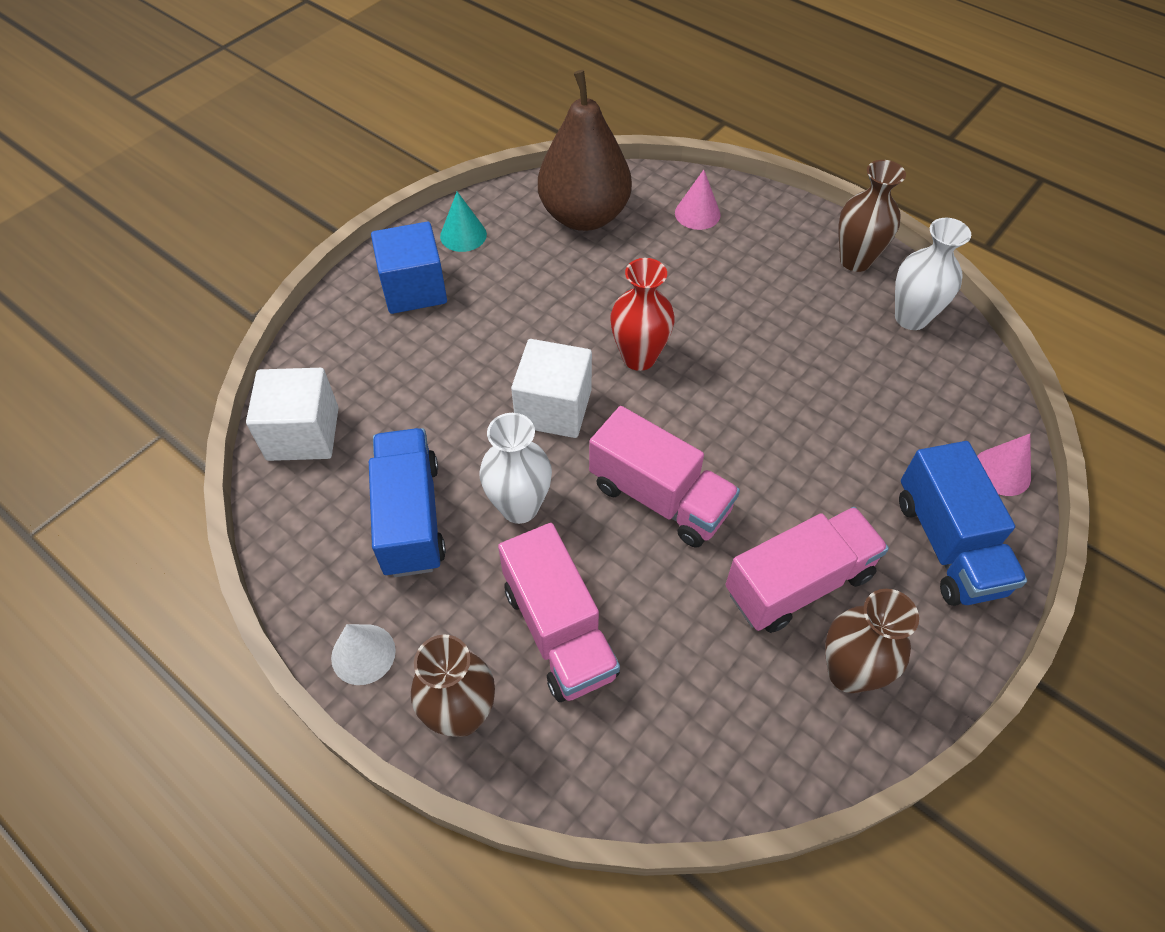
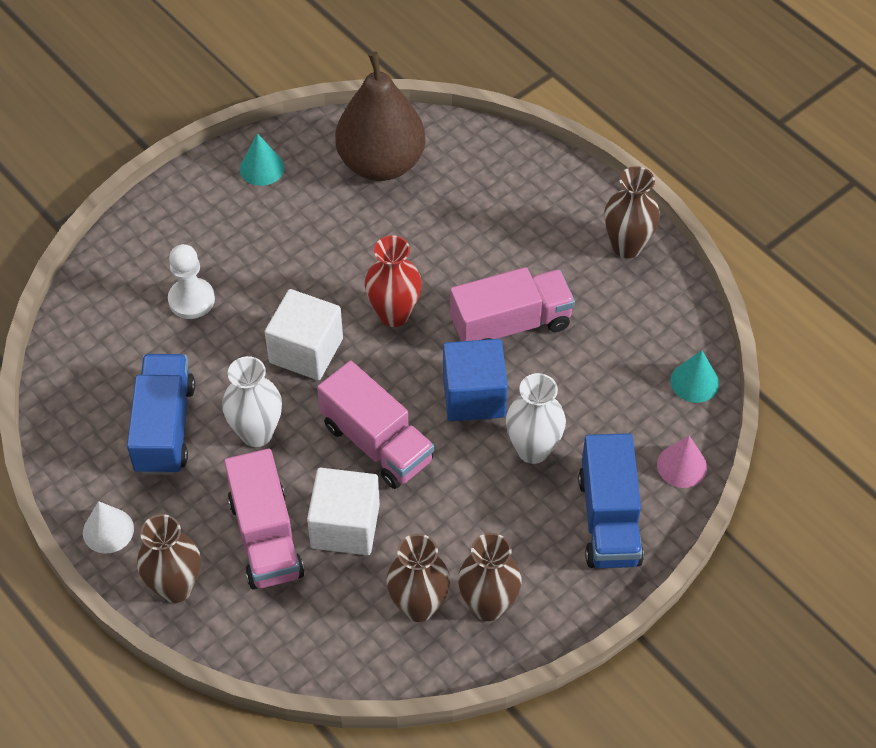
camera: 10 degrees right, 0 degrees up
white cube [246,368,339,461] -> white cube moved to [307,468,380,555]
blue cube [371,222,447,314] -> blue cube moved to [443,339,508,421]
pink cone [675,170,721,230] -> none
pink truck [725,507,889,633] -> pink truck moved to [450,267,575,341]
white vase [895,218,971,330] -> white vase moved to [506,373,566,464]
none -> white pawn [168,244,215,319]
none -> brown vase [386,534,450,622]
none -> turquoise cone [670,350,719,403]

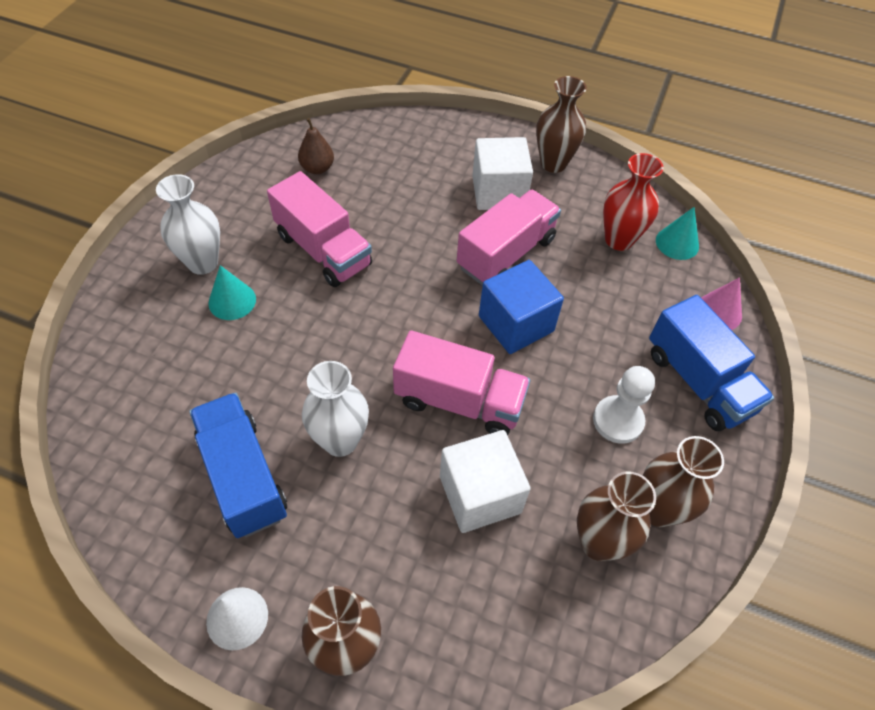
camera: 30 degrees left, 0 degrees up
white pawn [168,244,215,319] -> white pawn moved to [593,366,655,444]
pink truck [224,448,304,589] -> pink truck moved to [267,171,372,287]
turquoise cone [240,133,284,186] -> turquoise cone moved to [208,265,256,320]
white cube [265,289,343,380] -> white cube moved to [472,137,533,210]
brown pear [335,52,425,181] -> brown pear [298,118,334,174], size x0.43
red vase [365,235,422,327] -> red vase moved to [603,153,664,251]
white vase [506,373,566,464] -> white vase moved to [156,174,220,275]

